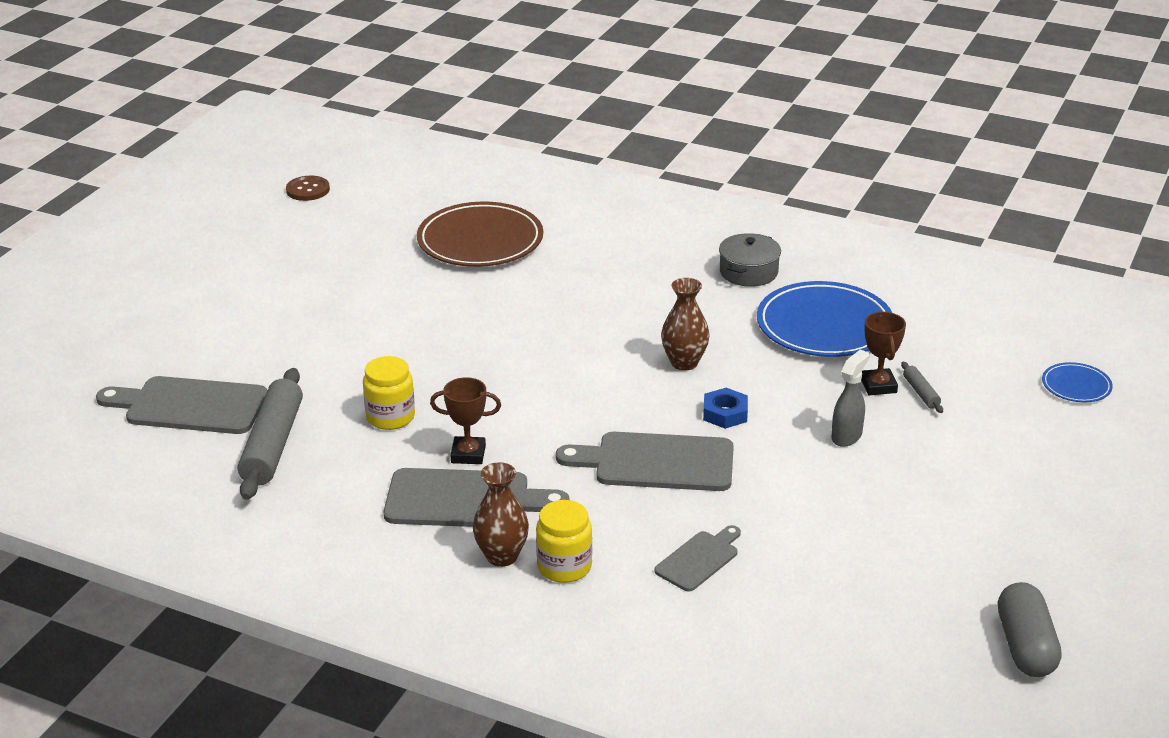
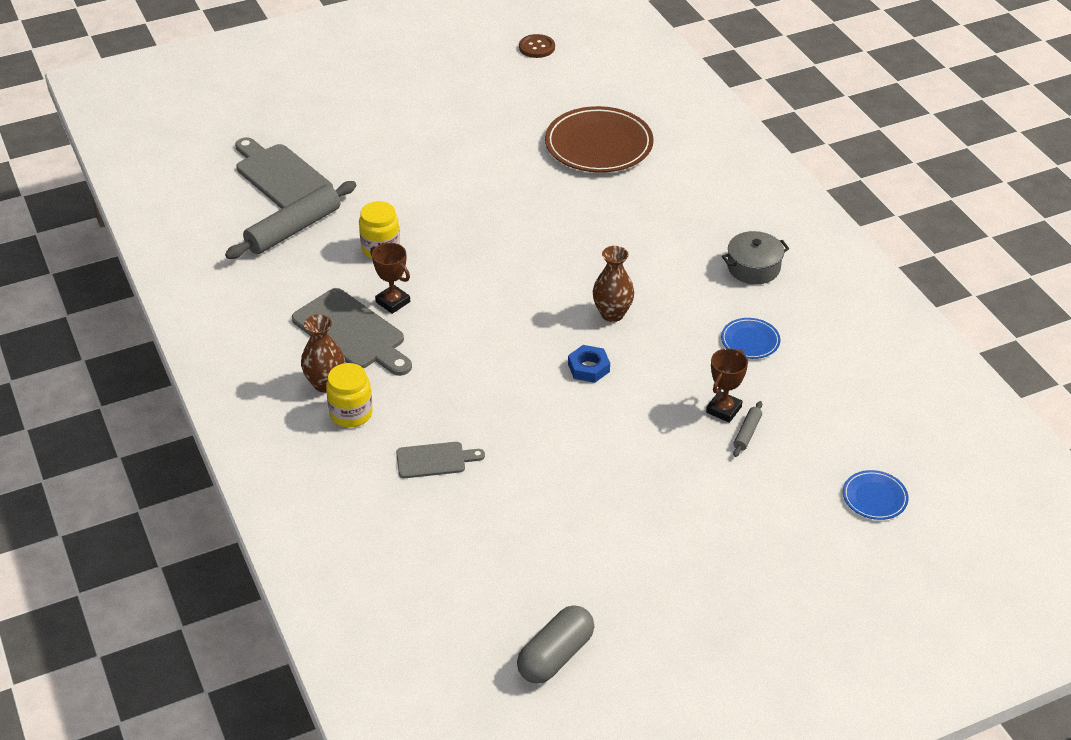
camera: 40 degrees right, 10 degrees up
grey cutting board [556,432,734,491] -> none
blue plate [757,281,892,357] -> blue plate [721,318,780,359], size x0.48
grey spray bottle [831,350,870,447] -> none

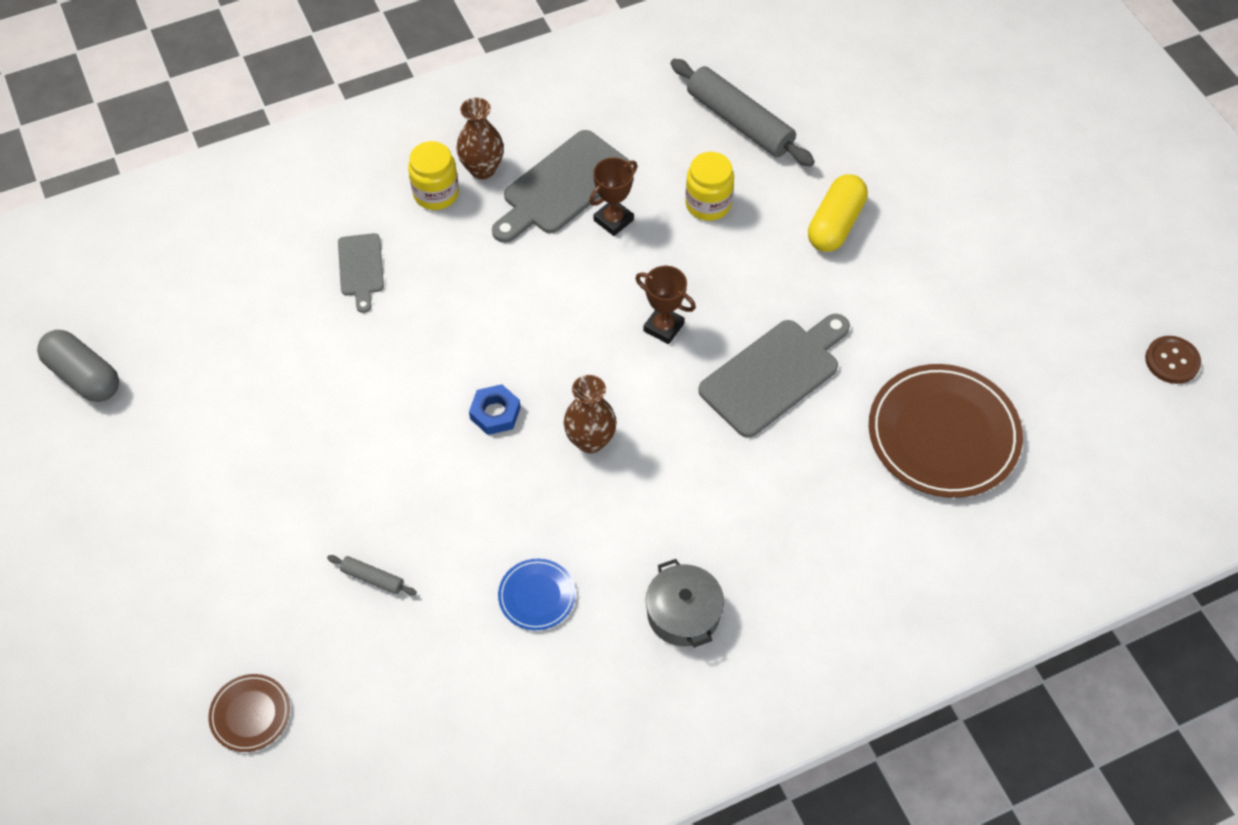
camera: 90 degrees right, 15 degrees up
grey cutting board [235,137,333,209] -> grey cutting board moved to [698,314,850,438]
brown trophy [706,348,748,423] -> brown trophy moved to [635,266,696,344]
blue plate [843,470,909,520] -> brown plate [208,674,290,752]
none -> yellow capsule [808,174,868,252]

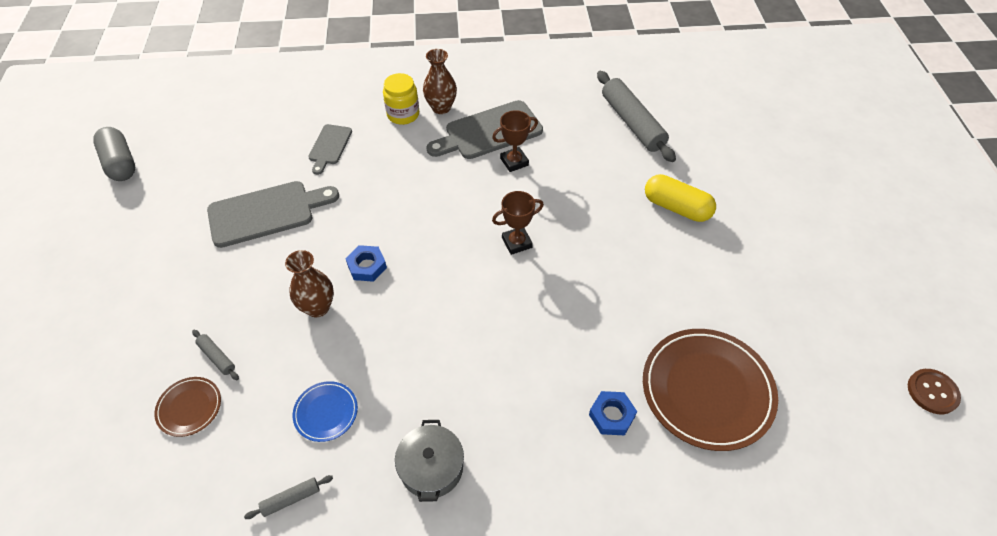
camera: 20 degrees right, 5 degrees down
brown plate [208,674,290,752] -> brown plate moved to [155,377,221,437]
brown vase [564,375,617,453] -> brown vase moved to [285,250,334,317]
brown trophy [635,266,696,344] -> brown trophy turned 75 degrees counterclockwise [492,191,544,255]
yellow jar [685,152,734,221] -> none
grey cutting board [698,314,850,438] -> grey cutting board moved to [207,181,339,248]
yellow capsule [808,174,868,252] -> yellow capsule turned 75 degrees clockwise [645,174,716,222]
none -> grey rolling pin [244,475,333,519]
none -> blue nut [589,391,637,436]

